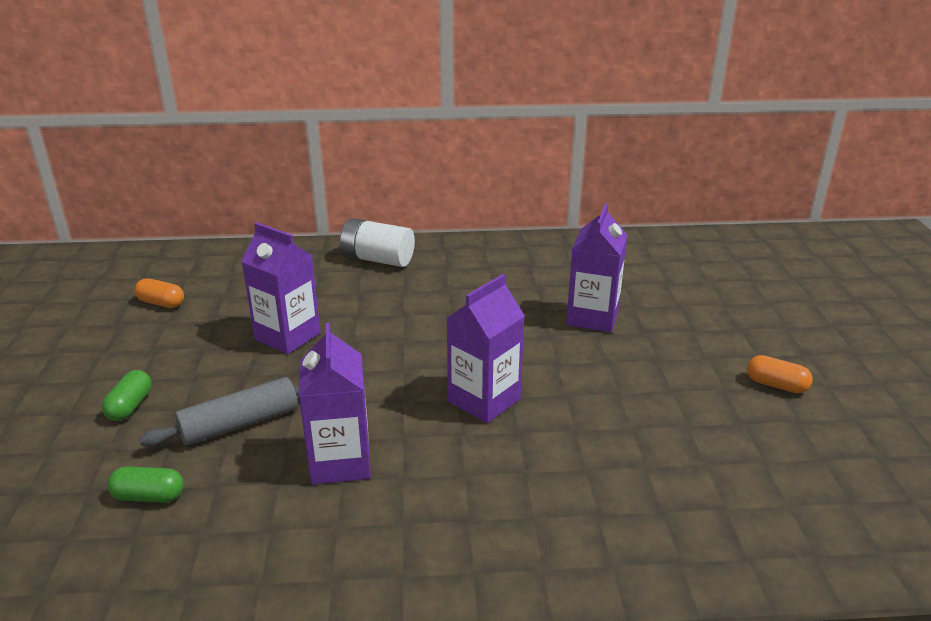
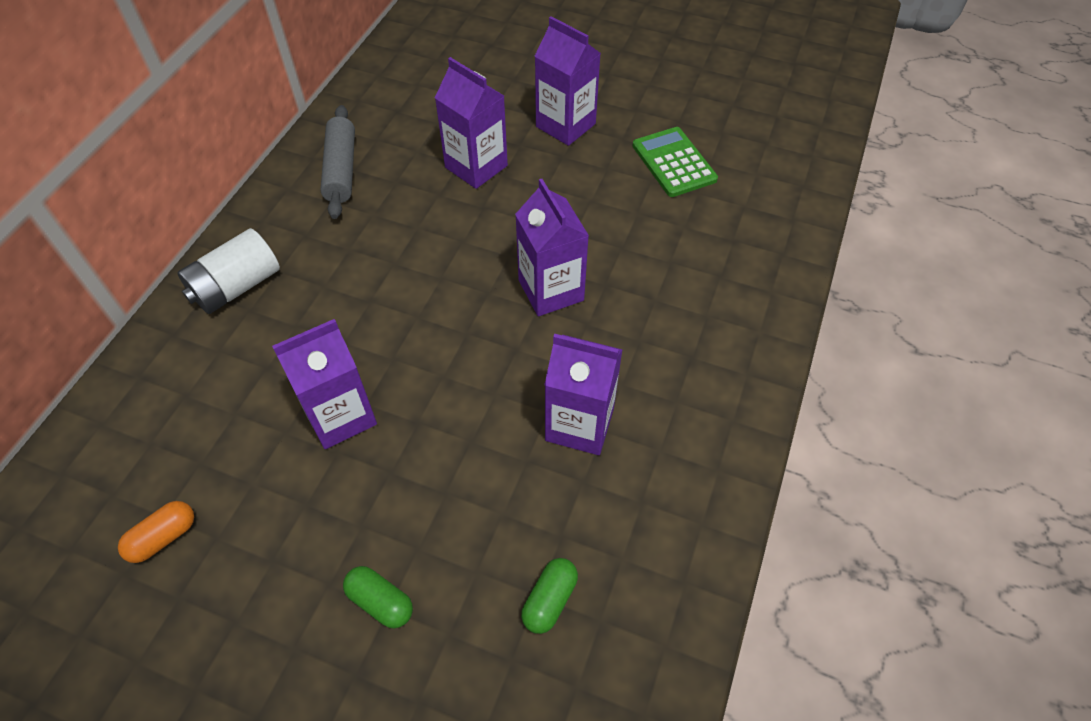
camera: 65 degrees left, 25 degrees up
grey rolling pin [139,377,299,446] -> grey rolling pin moved to [320,105,355,219]
orange capsule [747,355,813,393] -> none
none -> purple carton [535,16,601,146]
none -> green calculator [633,127,718,197]

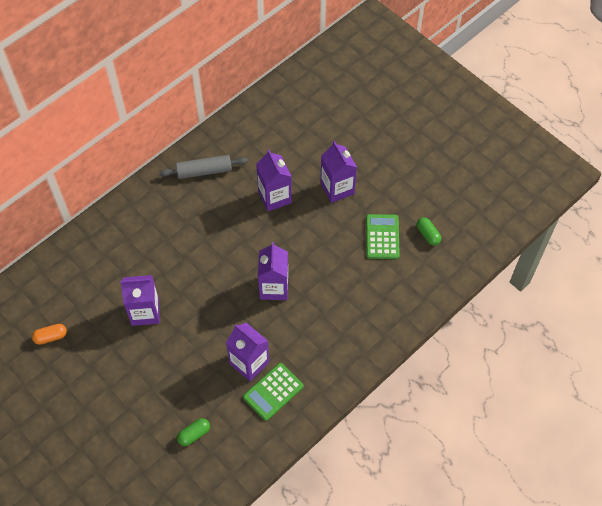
camera: 25 degrees right, 5 degrees up
white battery [177,228,280,314] -> none
grey rolling pin [320,105,355,219] -> grey rolling pin turned 60 degrees clockwise [159,155,248,179]
green capsule [343,566,413,628] -> green capsule moved to [417,217,441,246]
none -> green calculator [243,363,304,421]

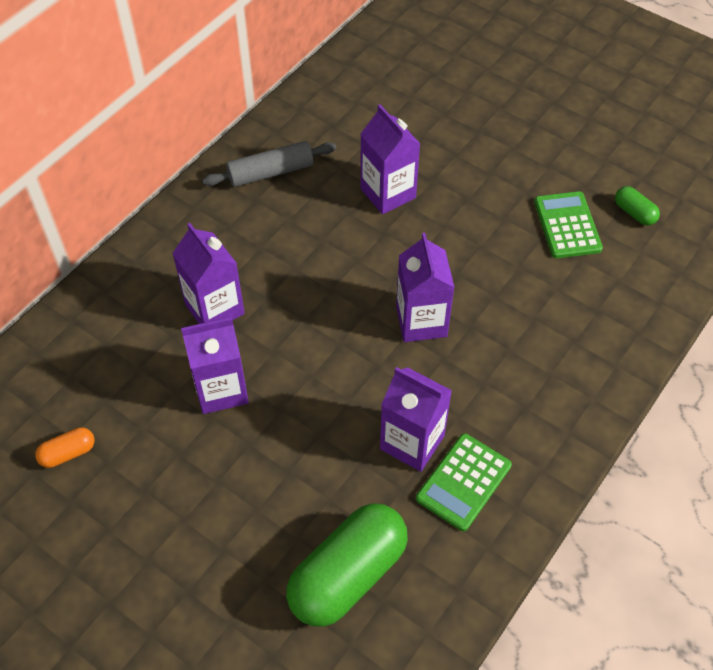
camera: 10 degrees left, 5 degrees down
green capsule [177,418,210,446] -> green capsule [286,503,408,627], size x2.25
purple carton [320,141,357,203] -> purple carton moved to [172,223,245,324]

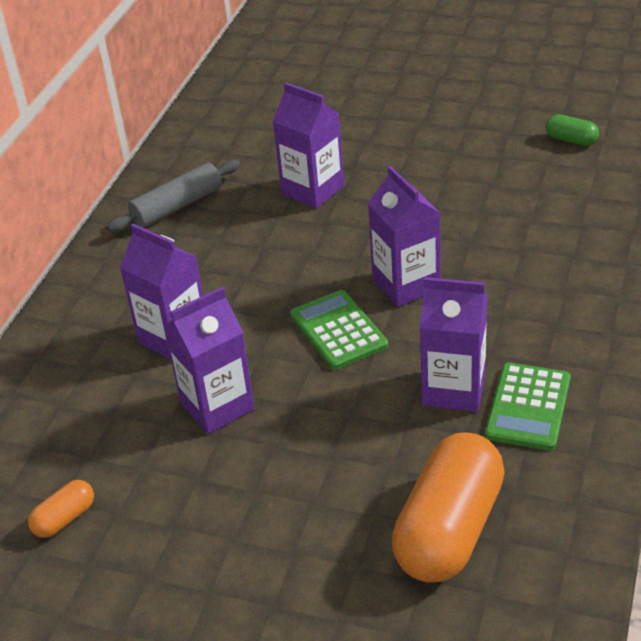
camera: 15 degrees left, 15 degrees down
green capsule [286,503,408,627] -> orange capsule [391,432,505,583]
green calculator [534,191,603,258] -> green calculator moved to [290,290,388,370]

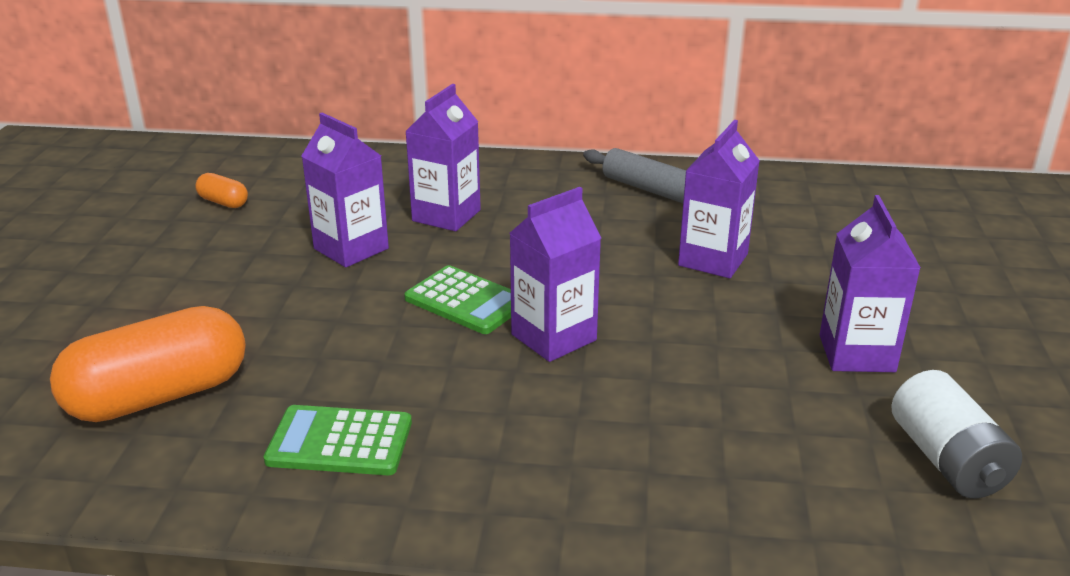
camera: 75 degrees right, 10 degrees down
green calculator [290,290,388,370] -> green calculator turned 75 degrees clockwise [404,265,511,334]
orange capsule [391,432,505,583] -> orange capsule turned 45 degrees counterclockwise [50,306,246,422]
purple carton [420,277,487,412] -> purple carton moved to [820,195,921,372]
green capsule [546,114,599,146] -> white battery [891,370,1022,499]

